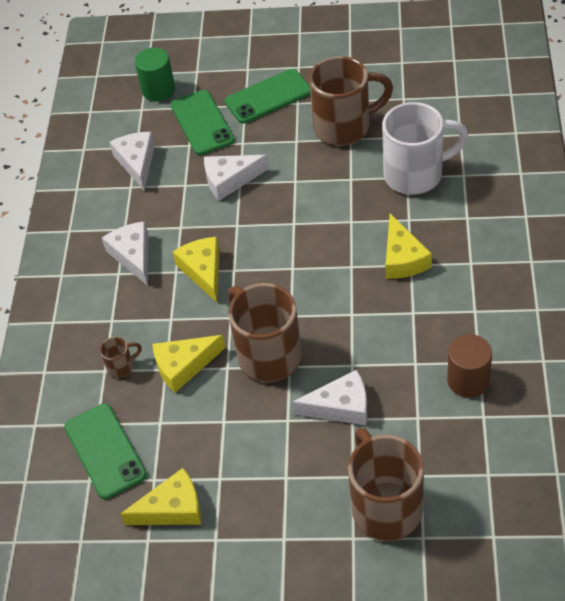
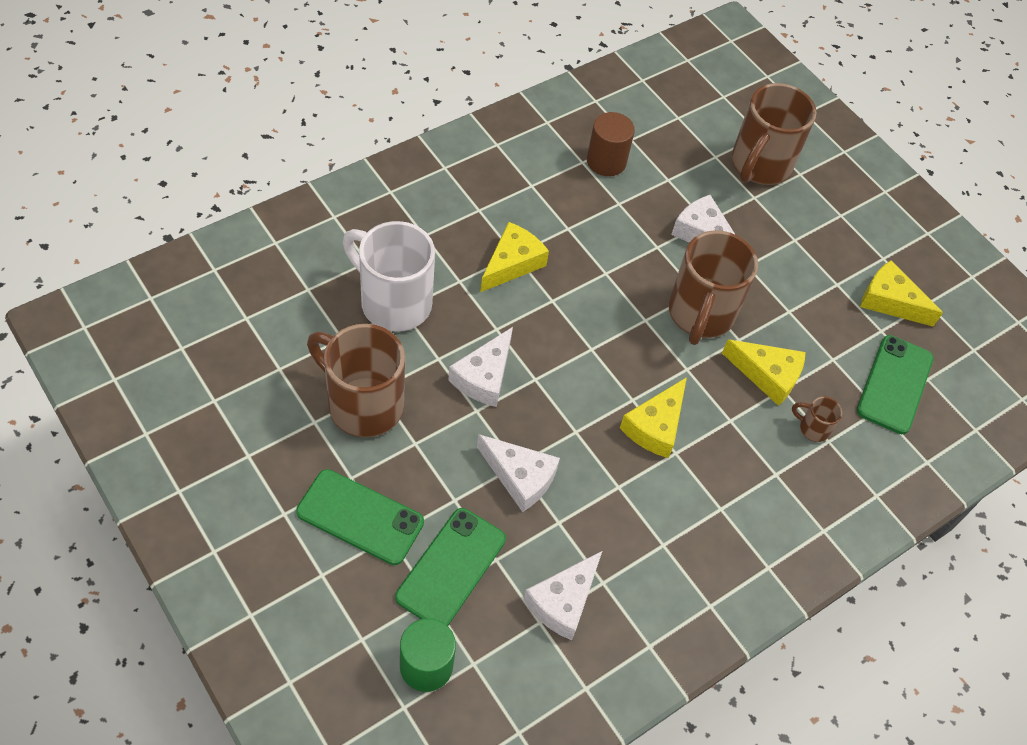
camera: 140 degrees left, 5 degrees up
white cheese [102,221,148,286] -> white cheese moved to [448,327,513,407]

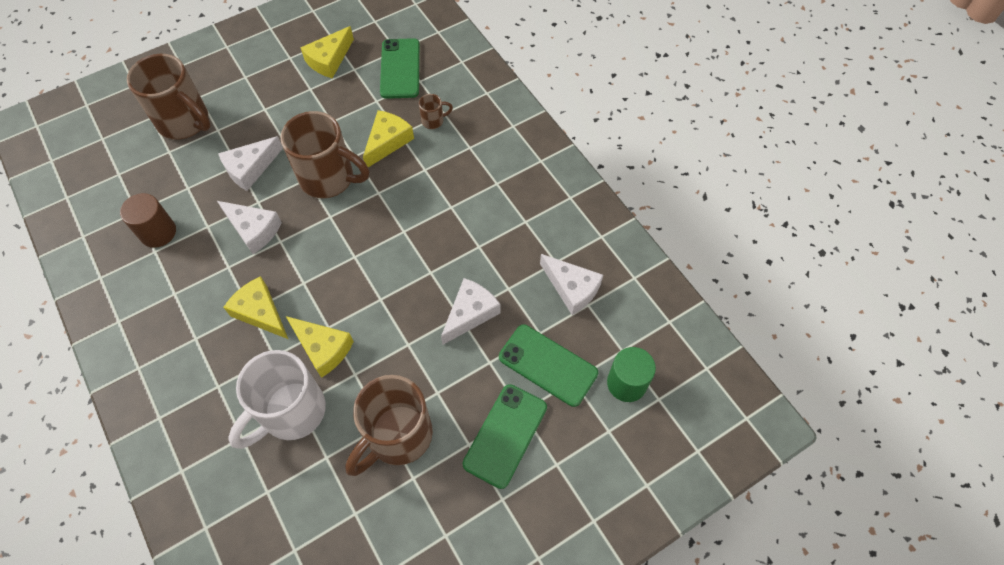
camera: 80 degrees left, 5 degrees up
white cheese [448,327,513,407] -> white cheese moved to [217,201,282,254]
yellow cheese [620,377,687,458] -> yellow cheese moved to [286,316,354,378]
brown mug [792,397,842,442] -> brown mug turned 135 degrees counterclockwise [419,94,453,129]
green phone [857,335,934,434] -> green phone turned 60 degrees clockwise [380,38,420,99]

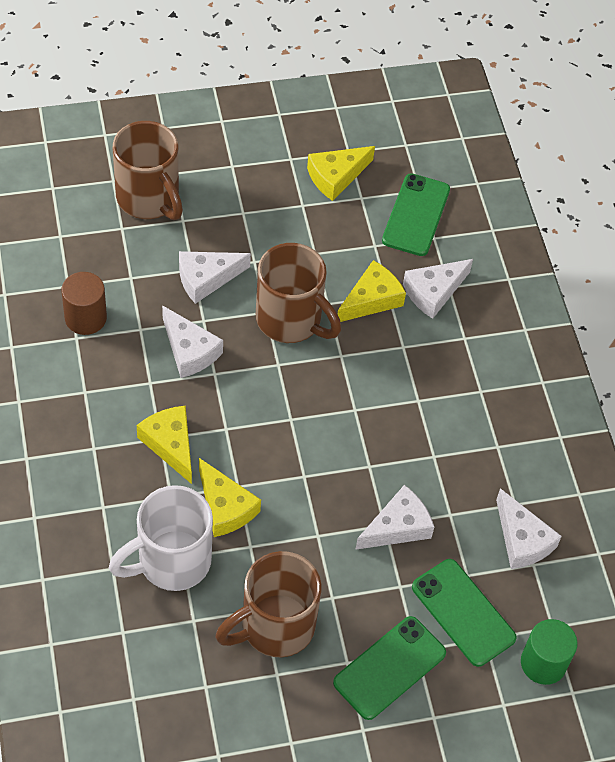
camera: 15 degrees right, 5 degrees down
brown mug [419,94,453,129] -> white cheese [403,259,473,319]

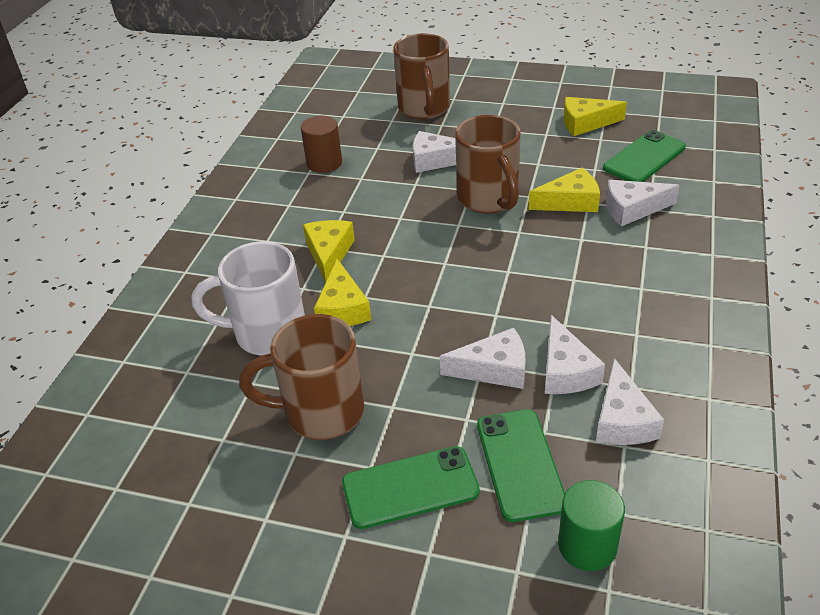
camera: 35 degrees right, 15 degrees down
white cheese [162,305,223,378] -> white cheese moved to [545,315,605,394]

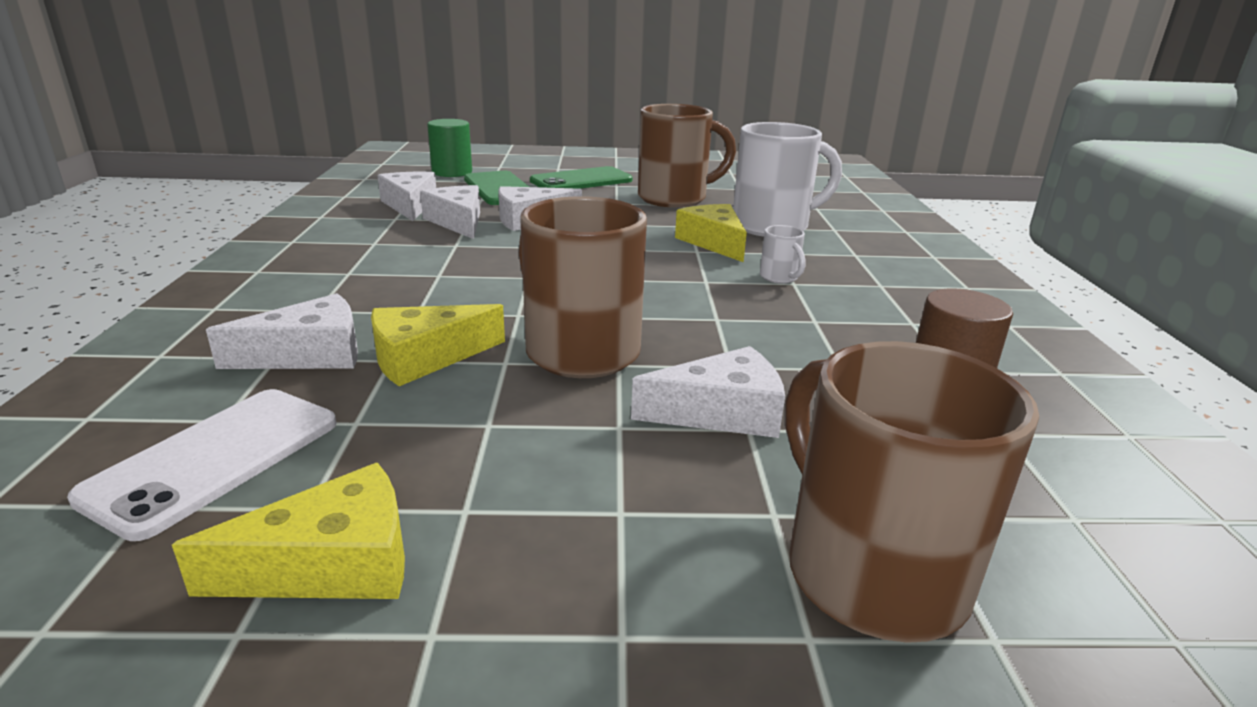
camera: 160 degrees right, 15 degrees down
yellow cheese [303,220,355,283] -> white mug [760,225,805,284]
green phone [603,130,686,182] -> white phone [67,389,337,541]

